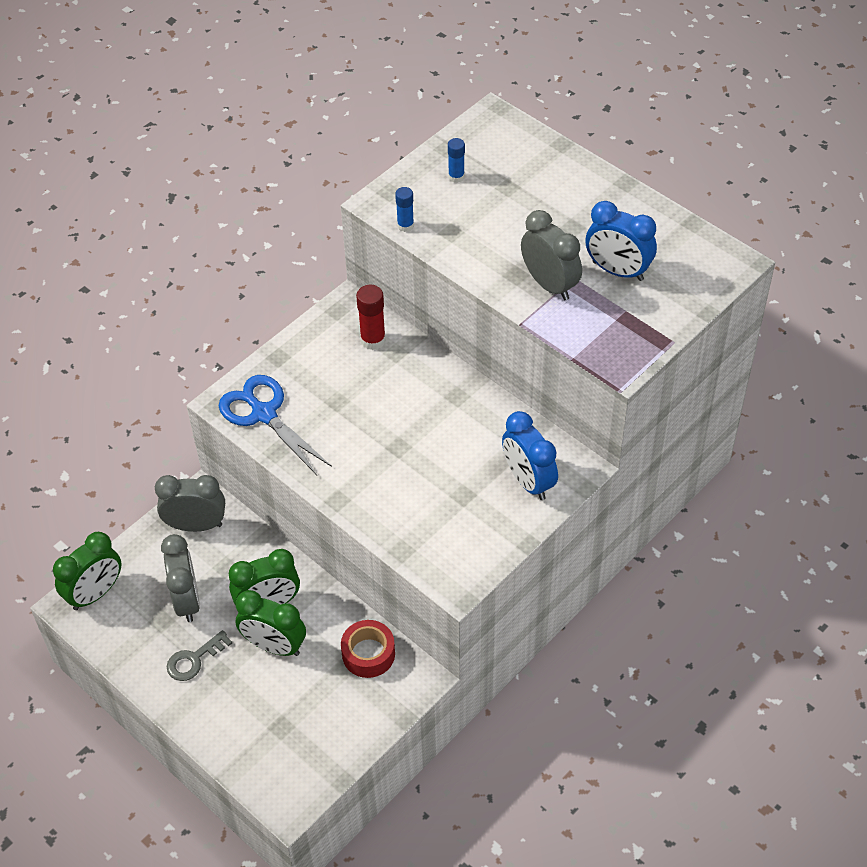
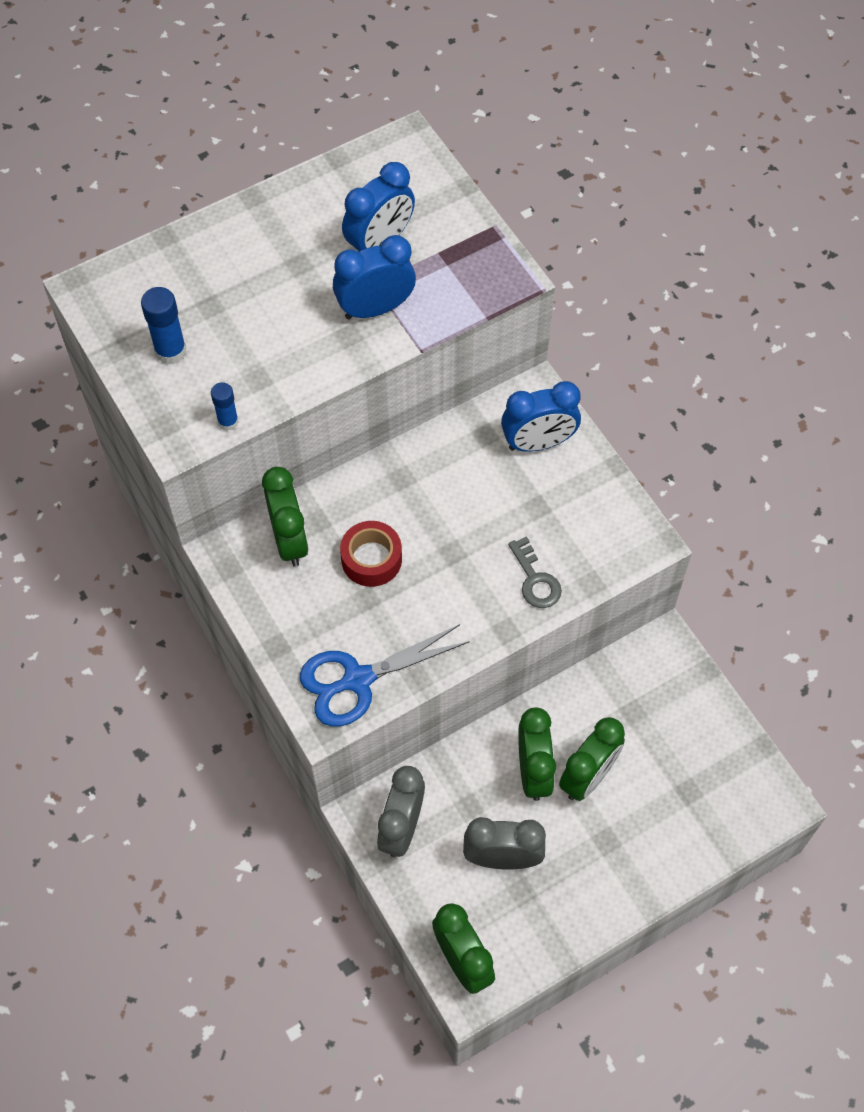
camera: 75 degrees left, 10 degrees up
grey key [167,630,232,681] -> grey key moved to [508,536,562,608]
red tape [341,620,395,678] -> red tape moved to [340,521,402,587]
red glue stick [356,284,386,350] -> green clock [262,467,309,567]
blue glue stick [448,138,465,183] -> blue glue stick [141,287,187,365], size x1.56
grey clock [521,210,582,300] -> blue clock [333,235,416,319]

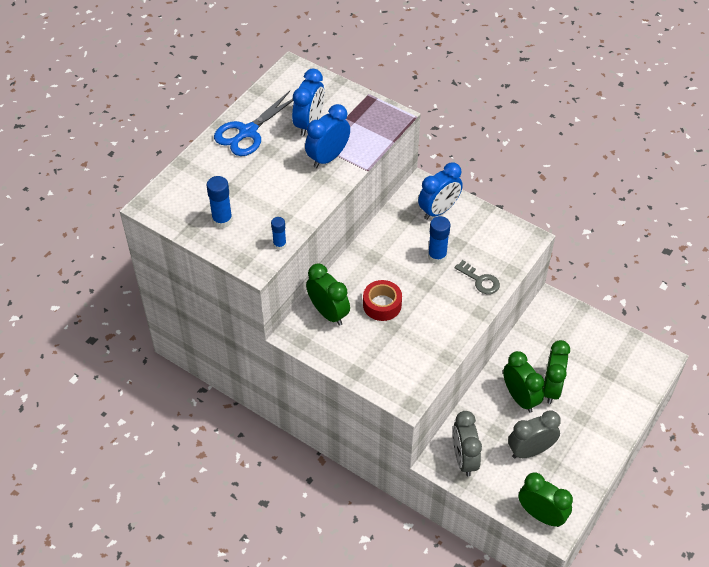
camera: 25 degrees left, 10 degrees down
blue scissors [300,624,469,727] -> blue scissors moved to [214,91,293,156]
none -> blue glue stick [428,216,450,264]

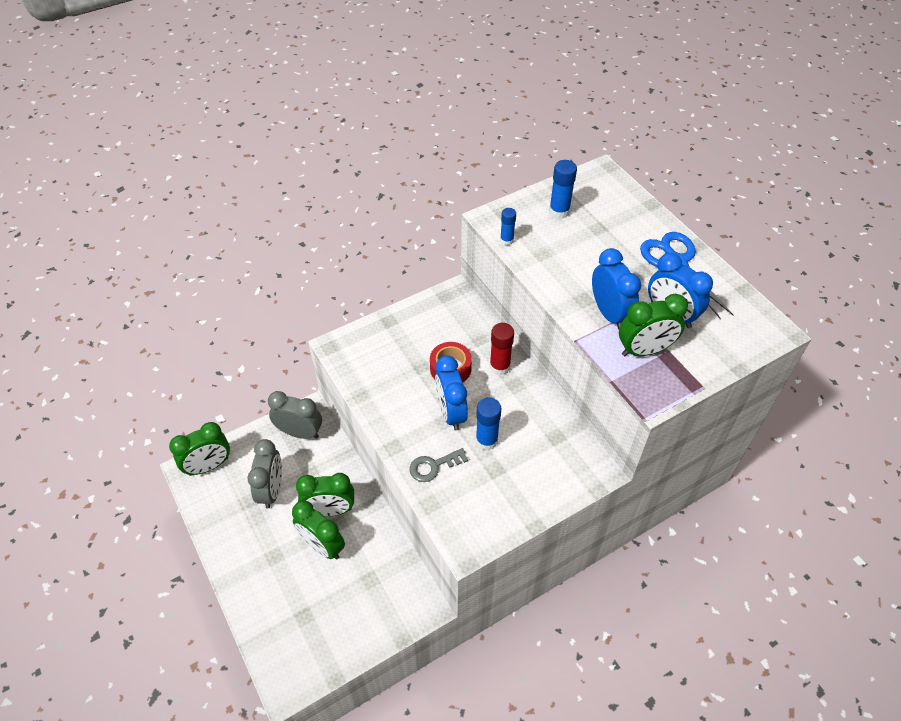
camera: 115 degrees right, 0 degrees up
green clock [306,264,350,326] -> green clock moved to [619,294,688,356]
blue clock [418,163,463,220] -> blue clock moved to [435,355,468,431]
none -> red glue stick [490,323,514,375]

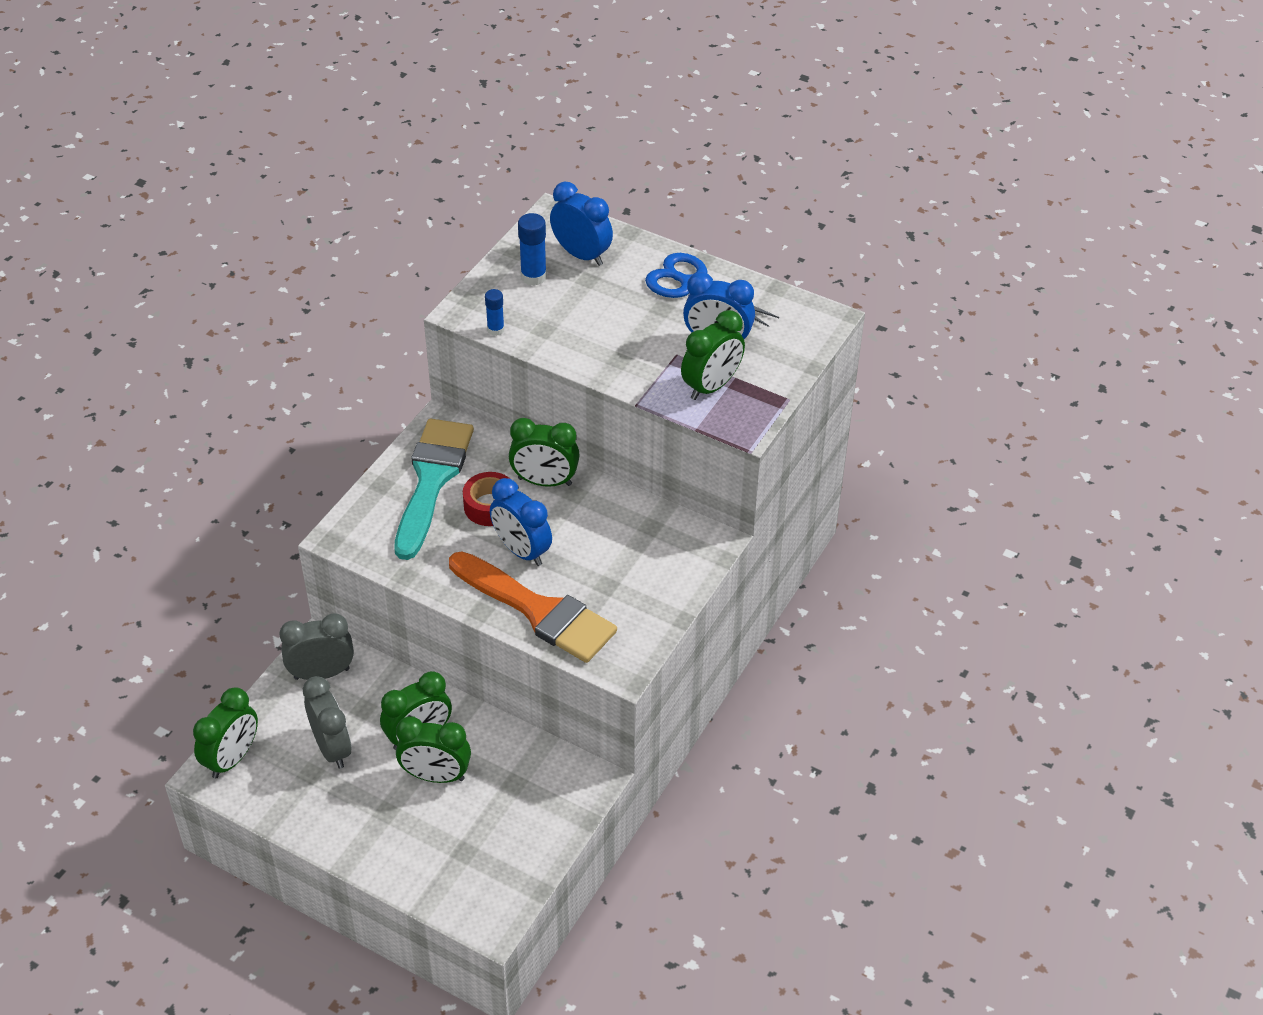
camera: 30 degrees left, 5 degrees down
grey key [409,448,468,482] -> orange brush [449,551,617,663]
blue glue stick [476,398,501,450] -> none
red glue stick [490,323,514,375] -> green clock [509,418,580,487]
blue clock [592,248,641,330] -> blue clock moved to [550,182,613,266]
none -> turquoise brush [394,419,474,560]

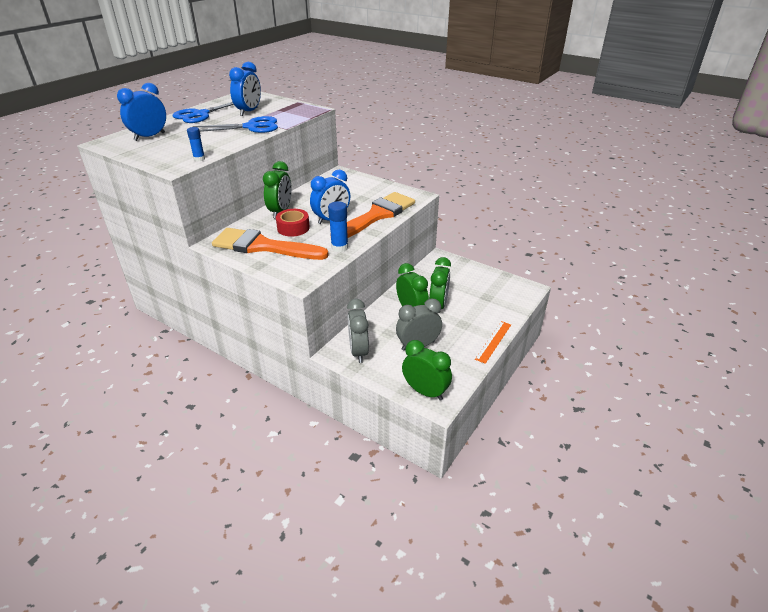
camera: 85 degrees left, 10 degrees down
turquoise brush [394,419,474,560] -> orange brush [212,228,329,260]
blue glue stick [518,213,547,286] -> blue glue stick moved to [328,201,348,252]
green clock [681,310,745,400] -> none
none -> blue scissors [193,116,278,133]
none -> orange ruler [475,321,511,364]

